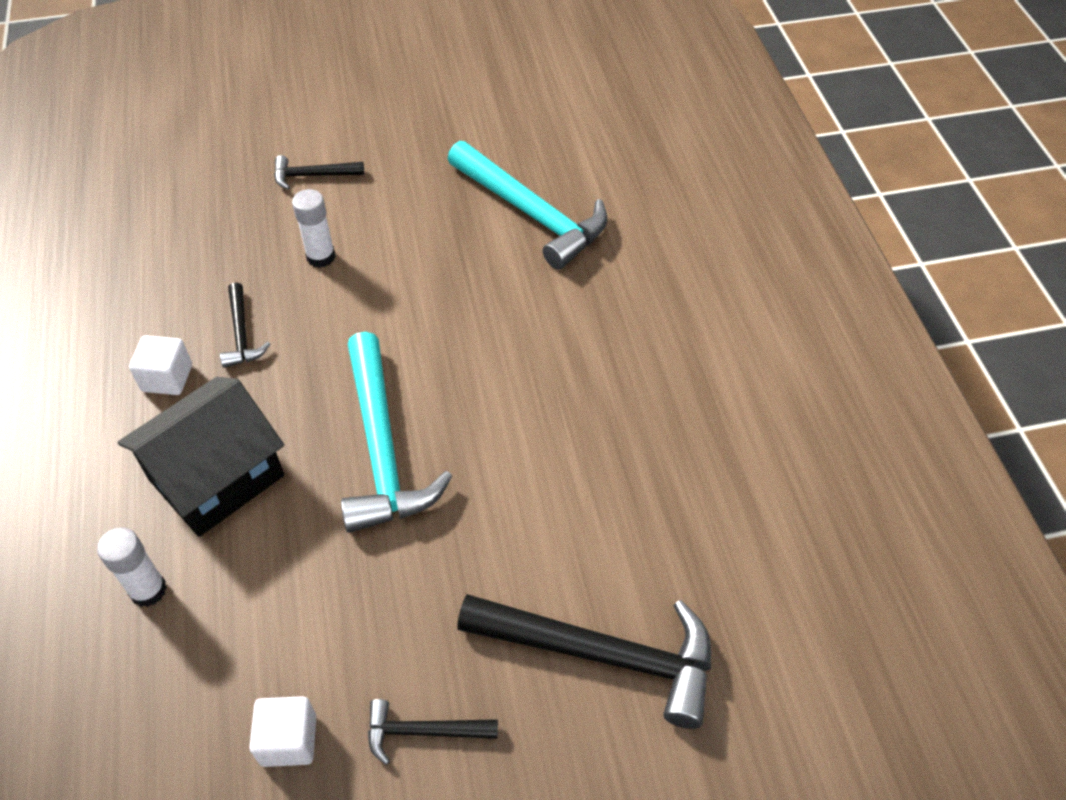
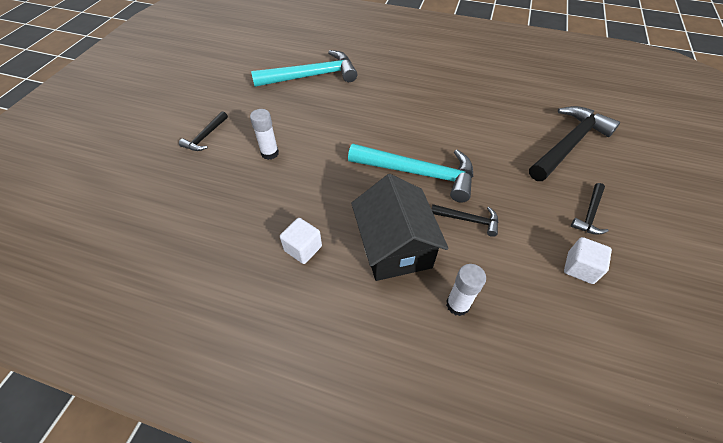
camera: 60 degrees left, 0 degrees up
black hammer [220,283,271,368] -> black hammer moved to [431,204,498,237]

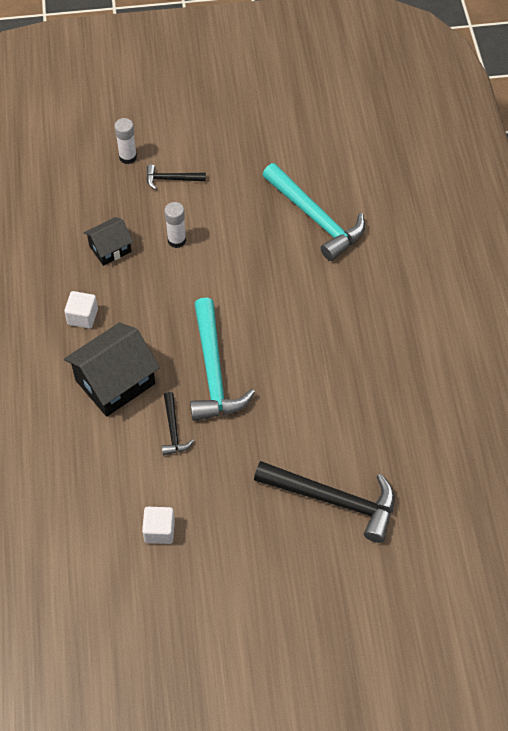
camera: 65 degrees right, 5 degrees up
white glue stick [446,264,486,316] -> white glue stick moved to [114,118,137,164]
black hammer [571,183,609,235] -> none
none -> black house [84,217,133,266]

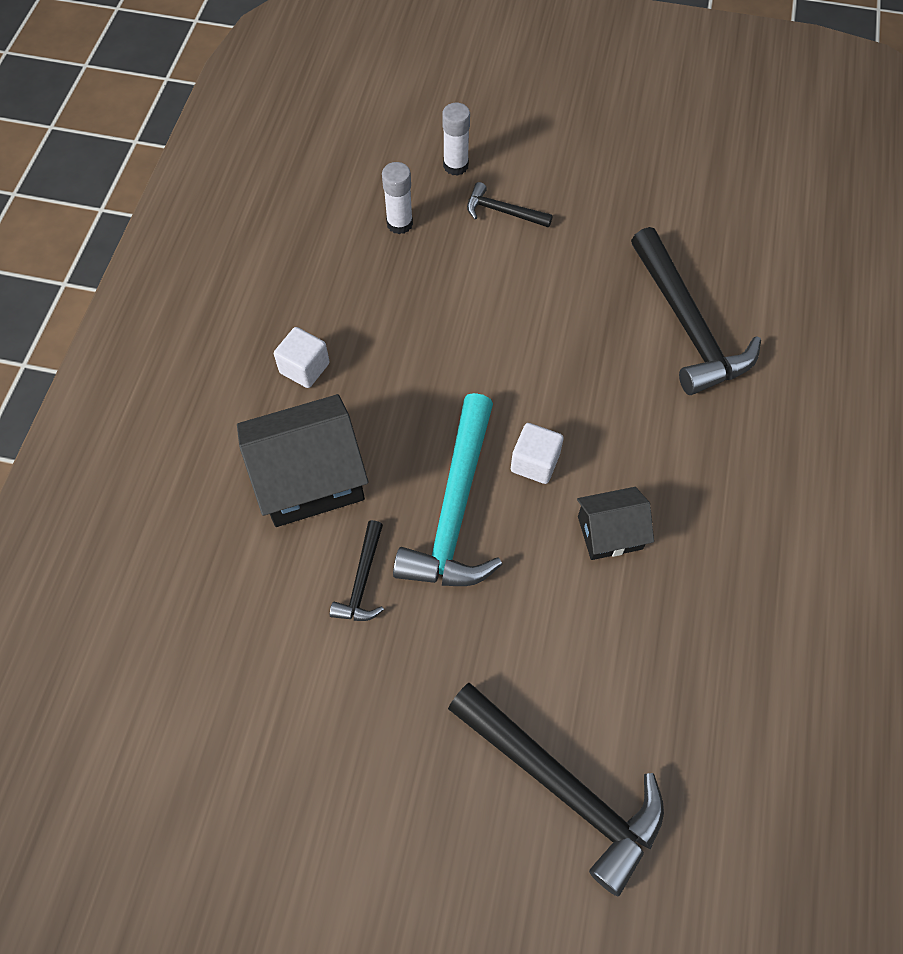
camera: 20 degrees right, 5 degrees up
black house [84,217,133,266] -> black house moved to [577,487,654,560]
white cube [142,507,175,544] -> white cube moved to [511,423,564,484]
white glue stick [164,202,186,248] -> white glue stick moved to [382,162,413,234]
turquoise hammer [262,163,365,261] -> black hammer [631,227,761,395]

